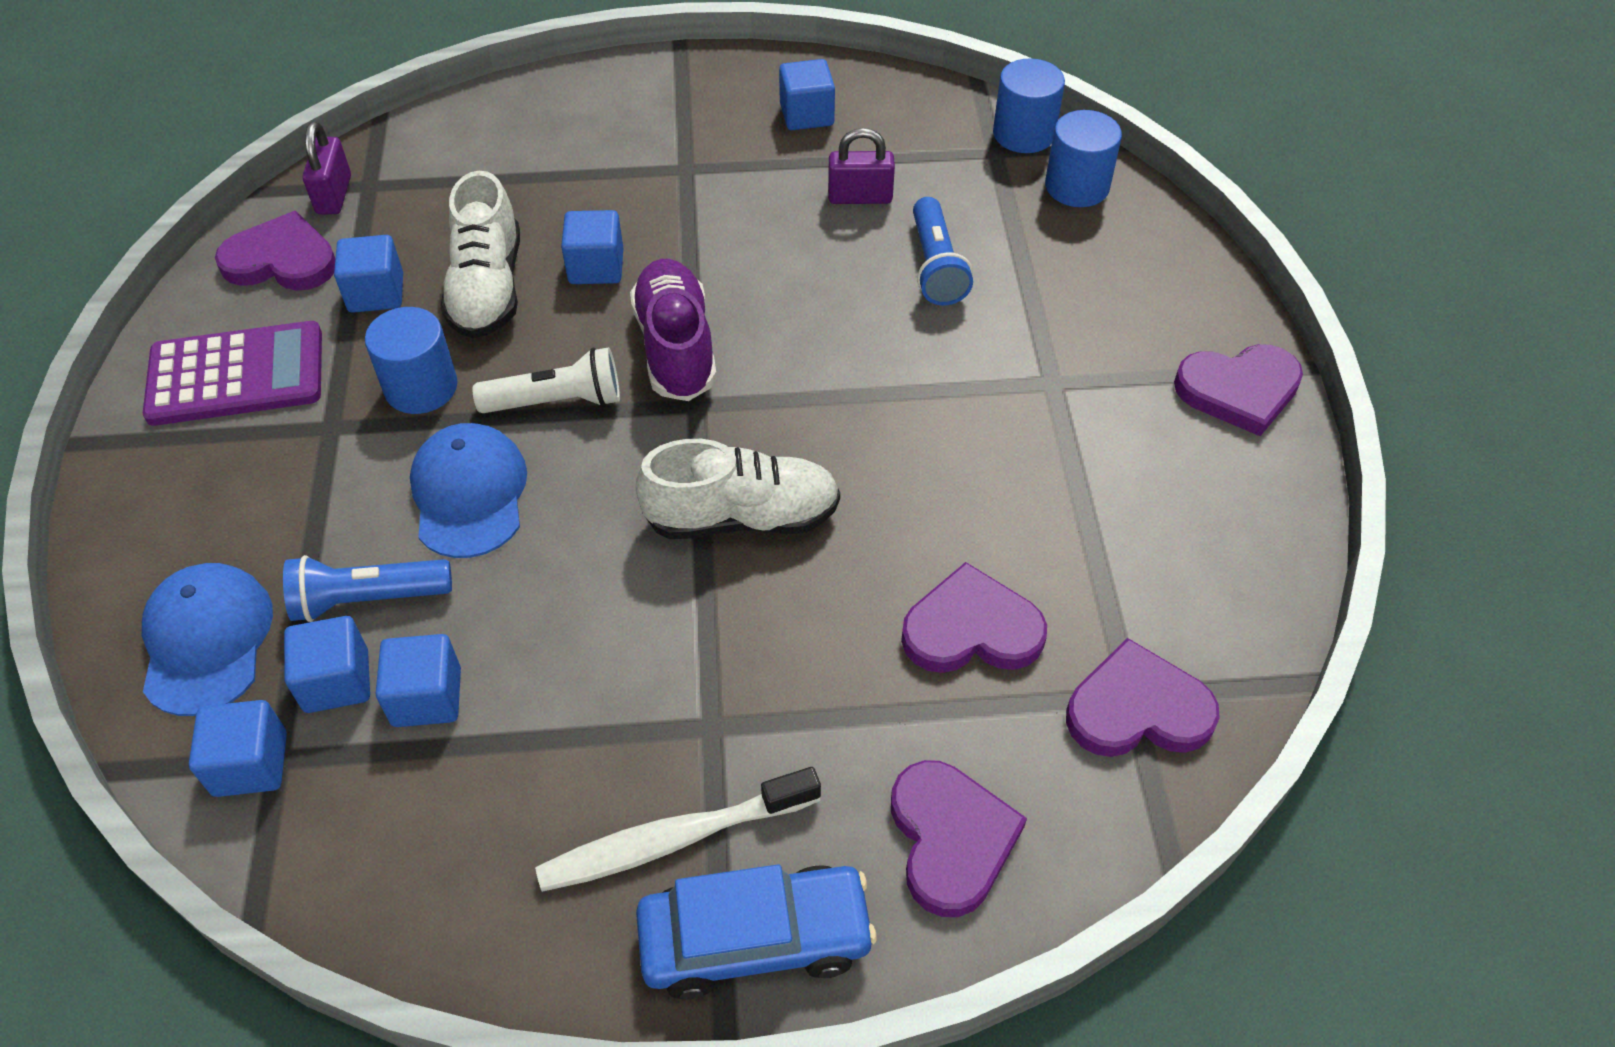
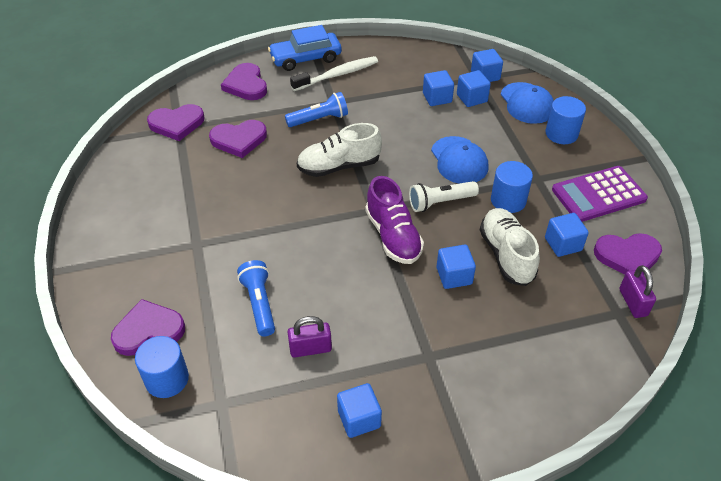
camera: 170 degrees right, 5 degrees down
blue flashlight [283,555,452,622] -> blue flashlight moved to [285,92,348,127]
blue cylinder [993,58,1065,153] -> blue cylinder moved to [546,96,586,144]
purple heart [1174,344,1303,436] -> purple heart moved to [111,299,185,356]

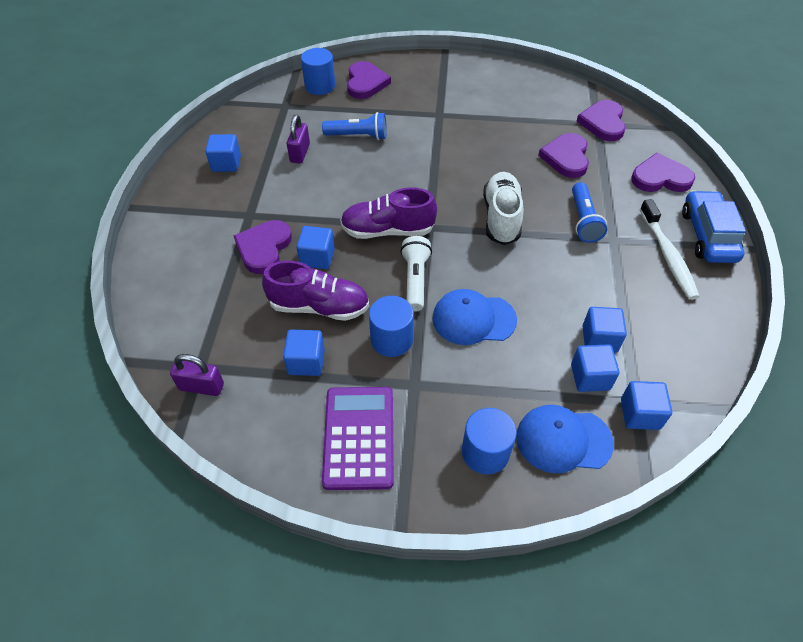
camera: 110 degrees right, 5 degrees up
white shoe [480,208,540,286] -> purple shoe [262,261,369,321]
purple heart [594,233,662,275] -> purple heart moved to [234,220,292,274]

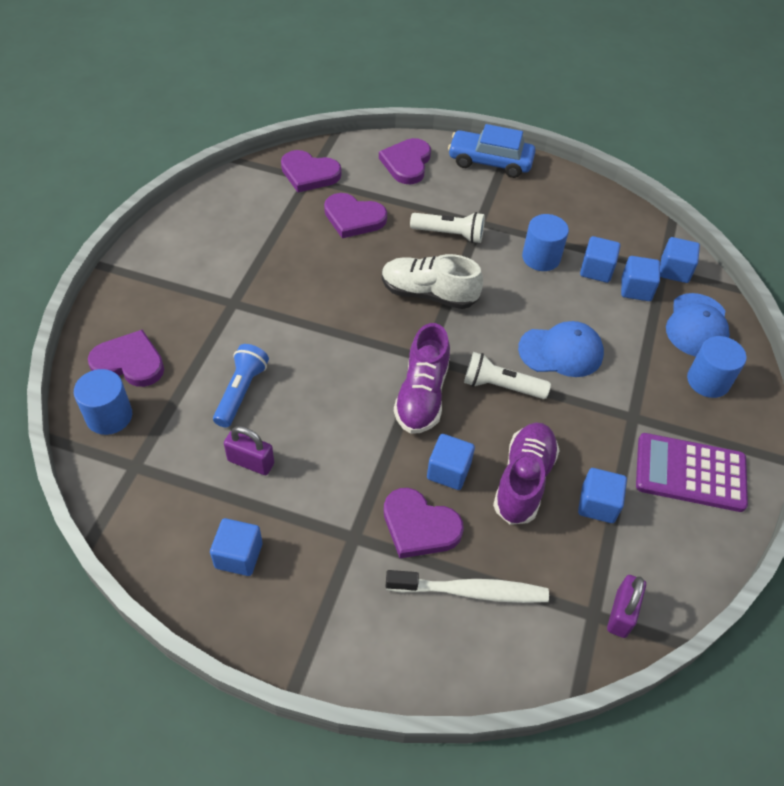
camera: 80 degrees left, 0 degrees up
blue cylinder [369,296,414,357] -> blue cylinder moved to [522,214,569,271]
blue cap [432,289,517,345] -> blue cap turned 105 degrees counterclockwise [518,321,604,377]
blue flashlight [572,182,607,243] -> white flashlight [410,212,485,243]
white toothbrush [640,199,700,300] -> white toothbrush moved to [386,570,549,603]

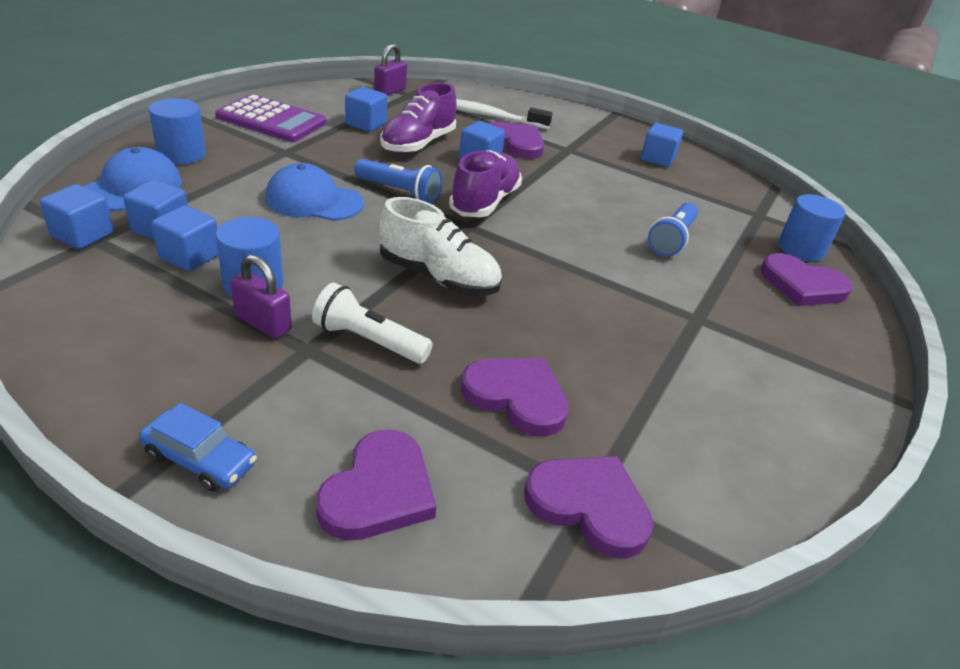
camera: 170 degrees left, 15 degrees down
purple padlock [224,426,274,475] -> purple padlock moved to [230,254,292,339]
blue car [448,124,535,178] -> blue car [139,403,257,492], size x0.63
white flashlight [464,352,551,399] -> blue flashlight [354,159,442,204]

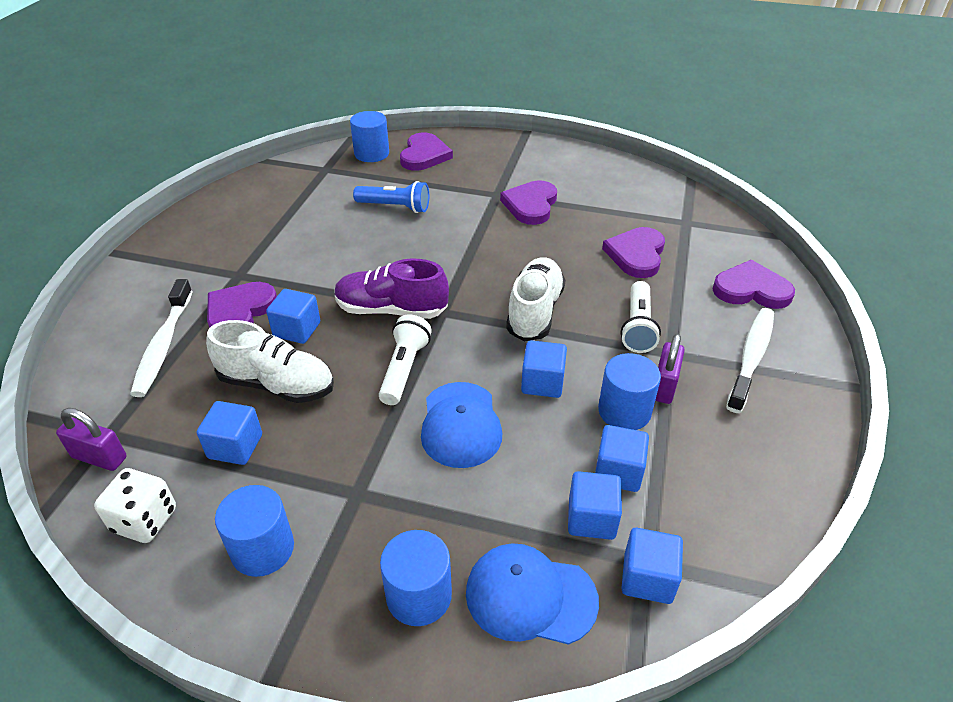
camera: 100 degrees left, 5 degrees up
blue car [139,403,257,492] -> none
purple calculator [215,94,326,142] -> blue cylinder [215,485,294,577]
blue flashlight [354,159,442,204] -> white flashlight [379,314,432,405]
purple shoe [380,83,456,154] -> white shoe [206,320,334,403]
purple heart [524,456,653,558] -> purple heart moved to [500,180,557,225]
blue cube [641,123,683,167] -> blue cube moved to [521,340,567,398]
none -> white dice [94,468,176,543]
none -> white toothbrush [726,308,774,413]

